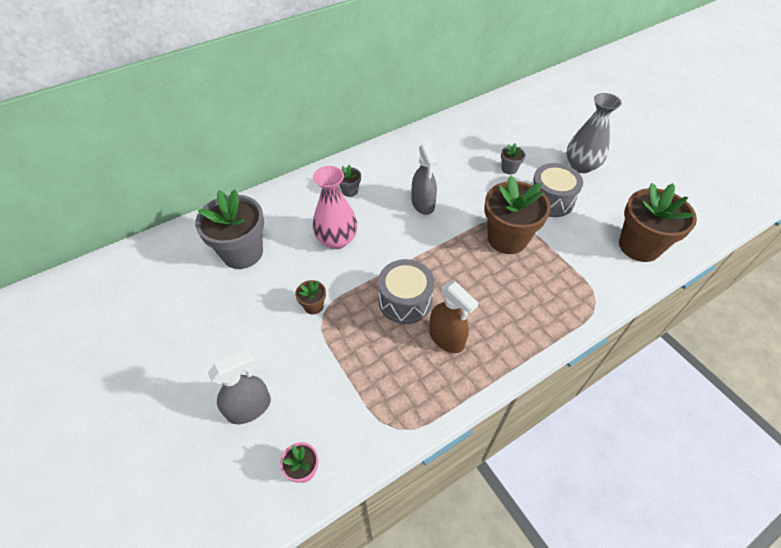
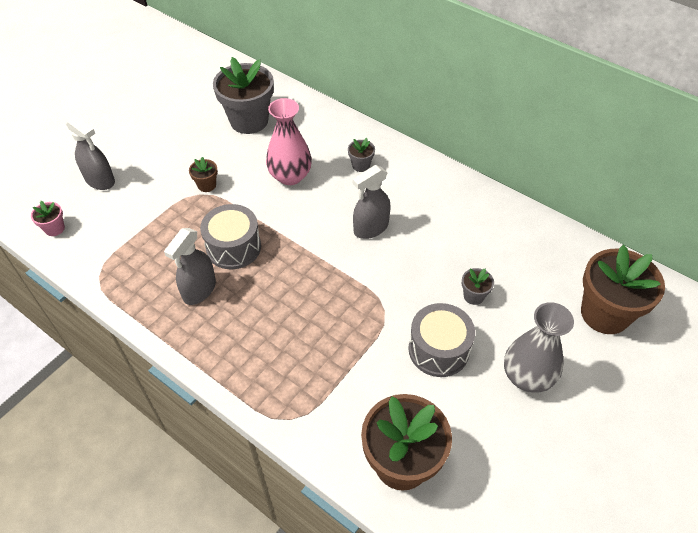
camera: 70 degrees right, 0 degrees up
brown spray bottle [429,281,479,353] -> grey spray bottle [164,228,216,305]
brown flower pot [484,175,551,254] -> brown flower pot moved to [581,245,665,334]

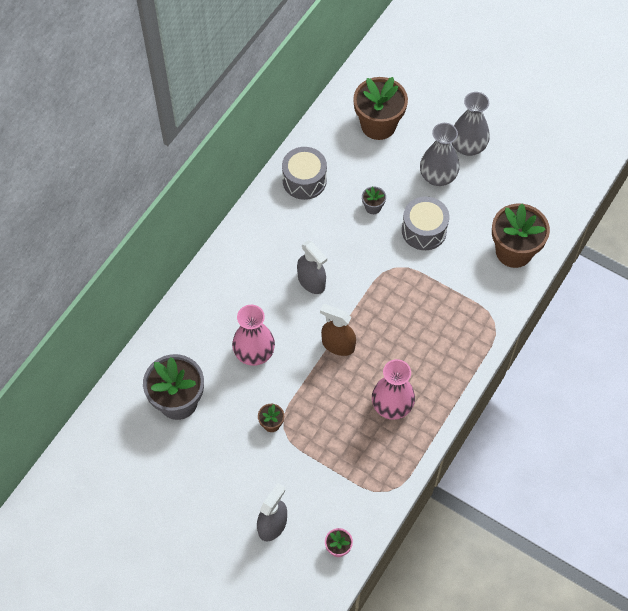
camera: 95 degrees left, 10 degrees up
grey spray bottle [164,228,216,305] -> pink vase [372,359,415,420]
grey drum [200,204,261,269] -> grey drum moved to [282,147,327,200]
grey flower pot [348,138,375,172] -> none
none -> brown spray bottle [320,304,356,356]
none -> grey vase [452,92,490,156]

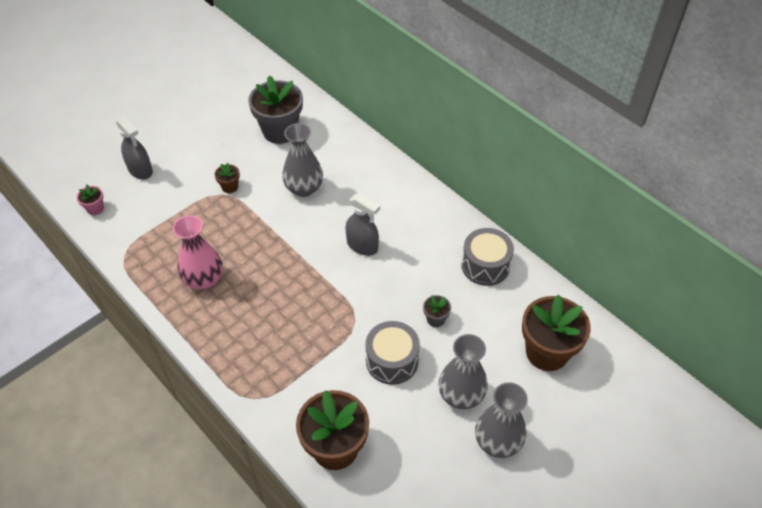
camera: 105 degrees right, 10 degrees down
pink vase [232,305,275,366] -> grey vase [282,123,323,197]
grey spray bottle [297,240,327,294] -> grey spray bottle turned 120 degrees counterclockwise [345,193,380,256]
brown spray bottle [320,304,356,356] -> none

